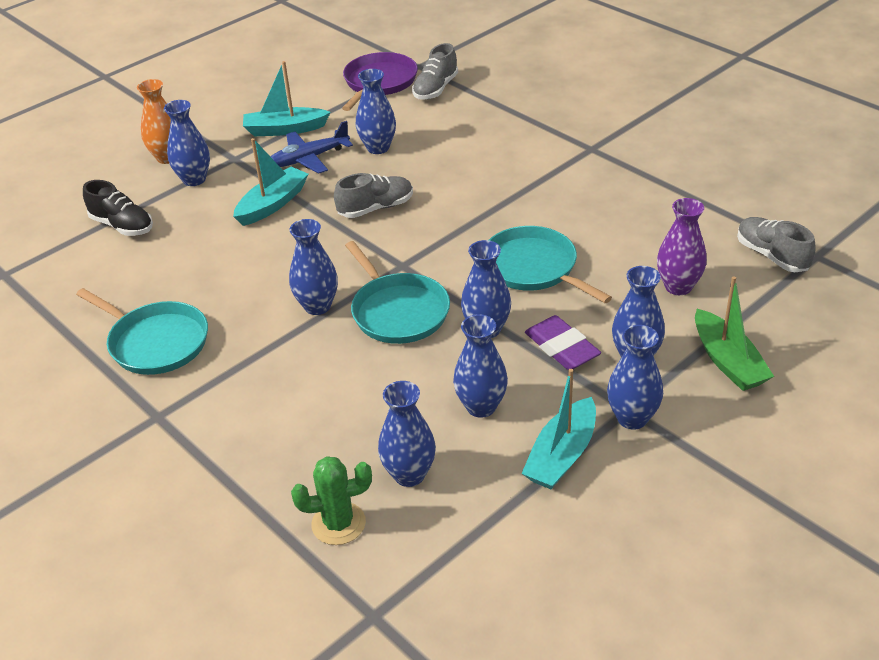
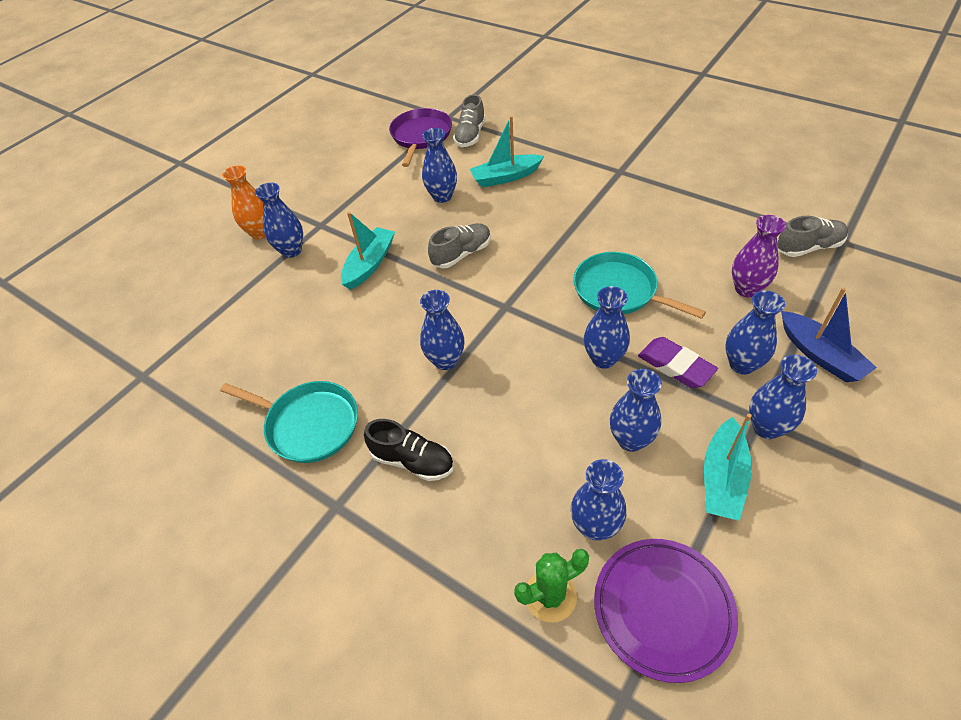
camera: 10 degrees left, 10 degrees up
black shoe [83,180,153,236] -> black shoe moved to [364,419,454,481]
turquoise boat [243,61,331,136] -> turquoise boat moved to [470,116,544,187]
blue plane [271,121,353,174] -> none
turquoise pan [345,241,450,344] -> none
green boat [695,276,774,391] -> blue boat [781,287,877,382]
grey shoe [737,217,816,272] -> grey shoe turned 120 degrees clockwise [777,216,848,257]
none -> purple plate [594,539,738,683]

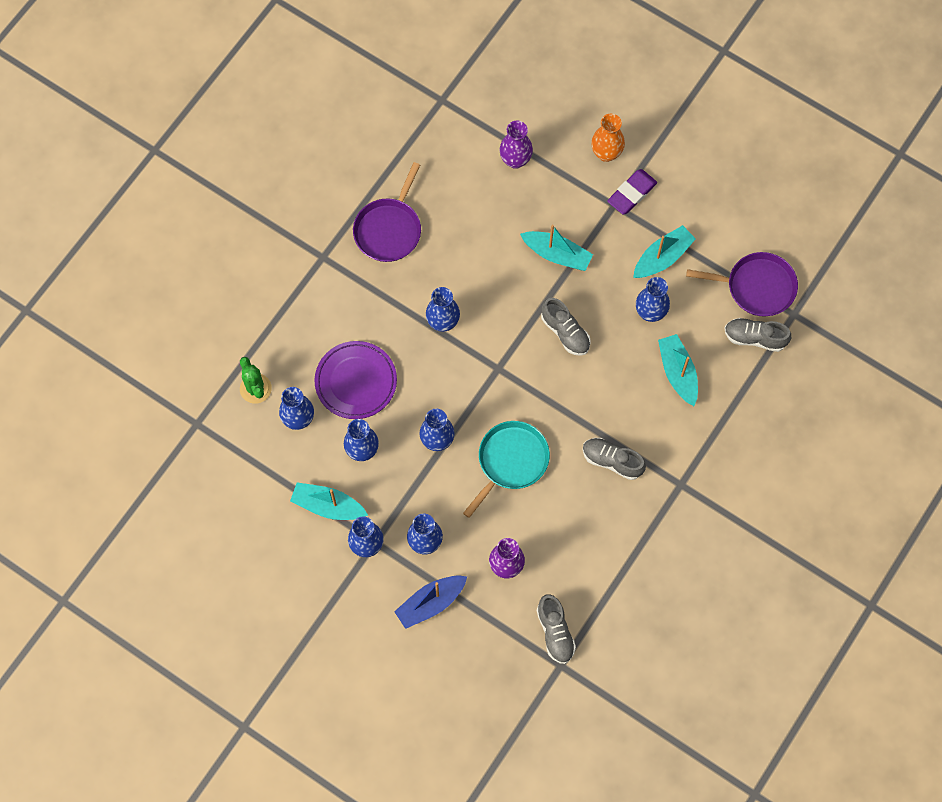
camera: 85 degrees right, 20 degrees up
turquoise pan [220,381,358,463] -> purple pan [353,162,421,262]
blue vase [255,183,303,258] -> none
black shoe [364,419,454,481] -> none
purple plate [594,539,738,683] -> purple plate moved to [315,341,397,419]
purple eraser [638,337,718,388] -> purple eraser moved to [607,169,657,214]
none -> purple vase [499,120,533,169]
none -> grey shoe [583,438,646,480]
none -> turquoise boat [633,225,696,278]

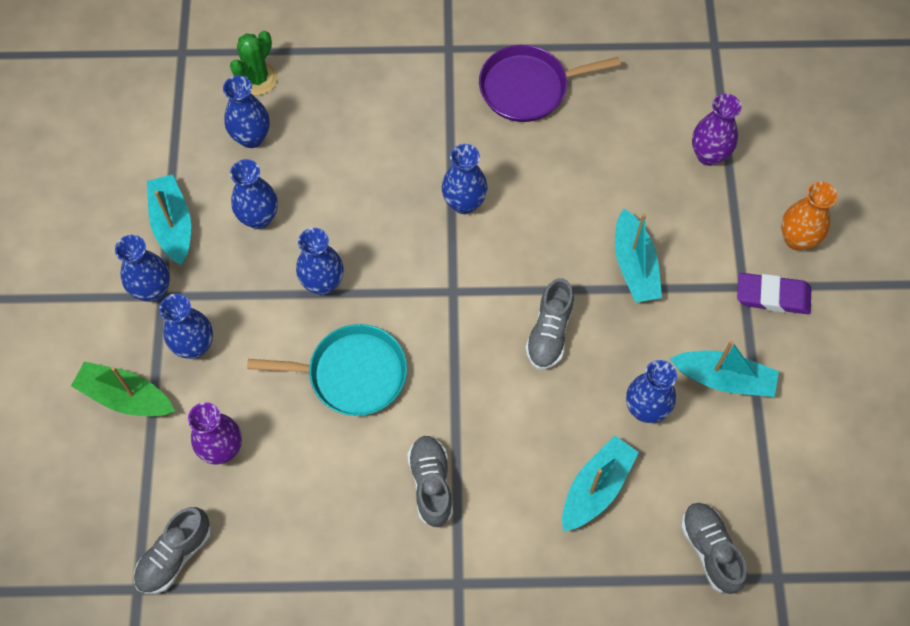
camera: 55 degrees right, 5 degrees down
purple plate [315,341,397,419] -> none
blue boat [394,575,467,629] -> green boat [71,362,175,416]
purple pan [686,252,798,316] -> none

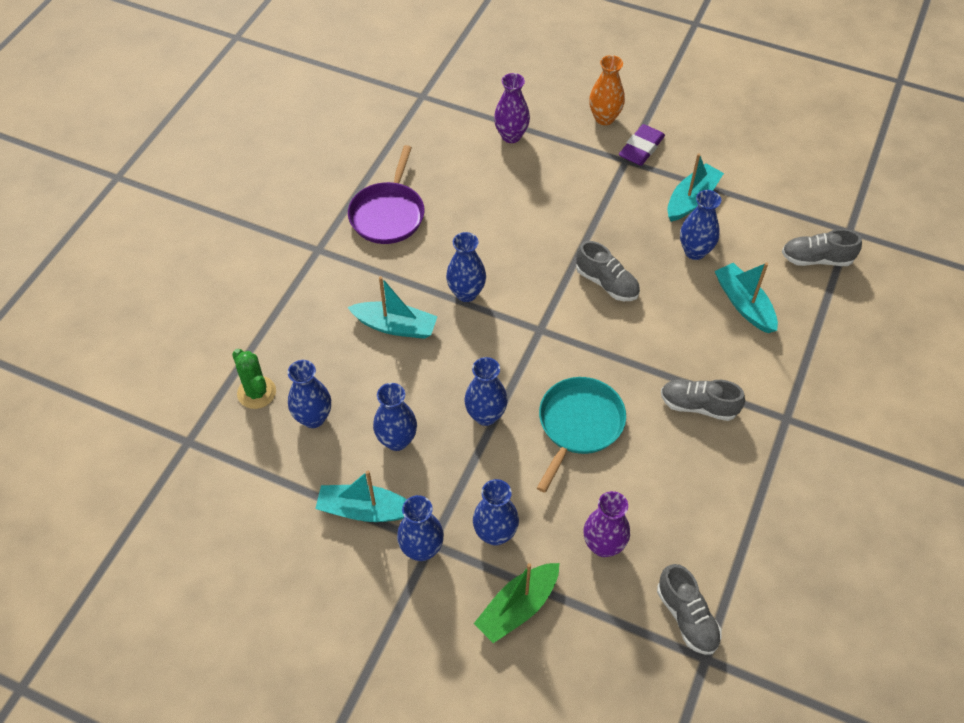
camera: 65 degrees left, 10 degrees down
turquoise boat [615,209,662,303] -> turquoise boat moved to [347,276,438,339]

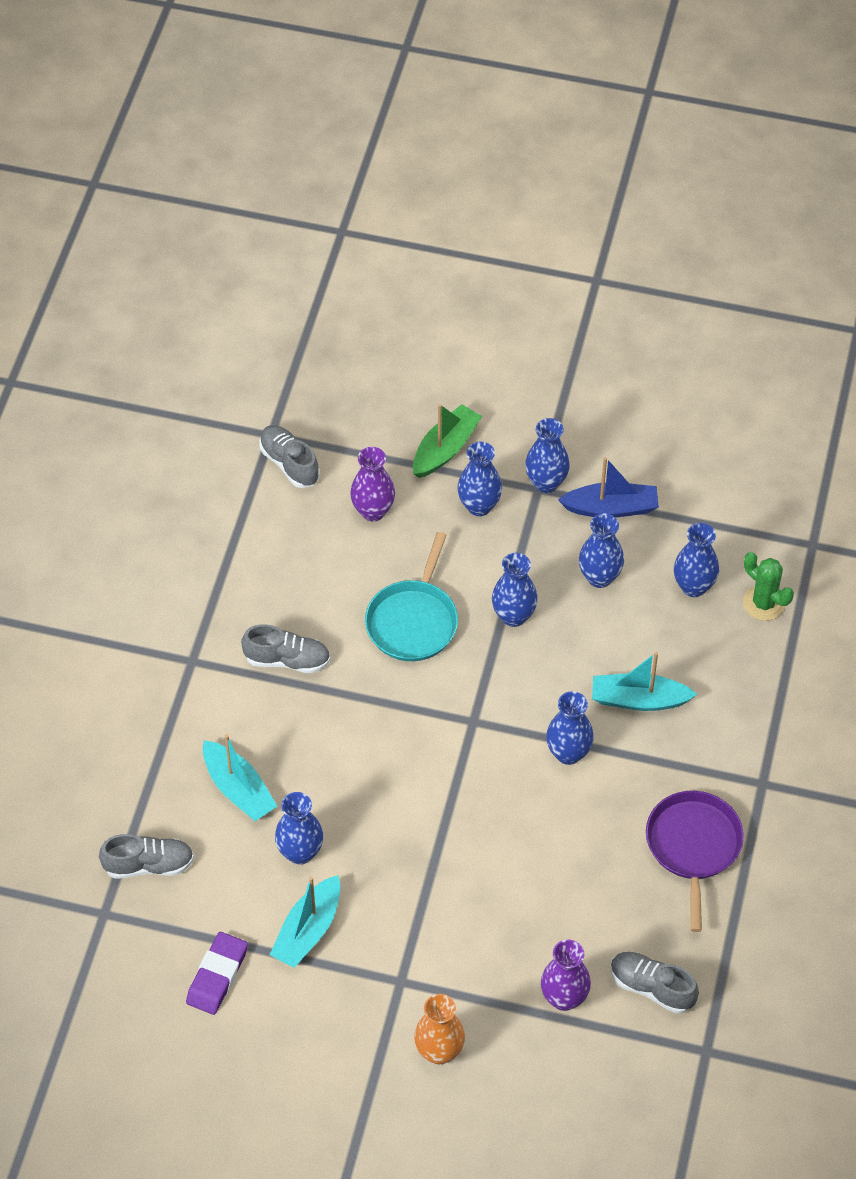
camera: 170 degrees right, 0 degrees up
turquoise boat [315,471,407,522] -> blue boat [558,457,659,518]
grey shoe [576,241,640,301] -> grey shoe moved to [611,952,699,1014]
purple eraser [619,124,665,166] -> purple eraser moved to [186,932,248,1015]

